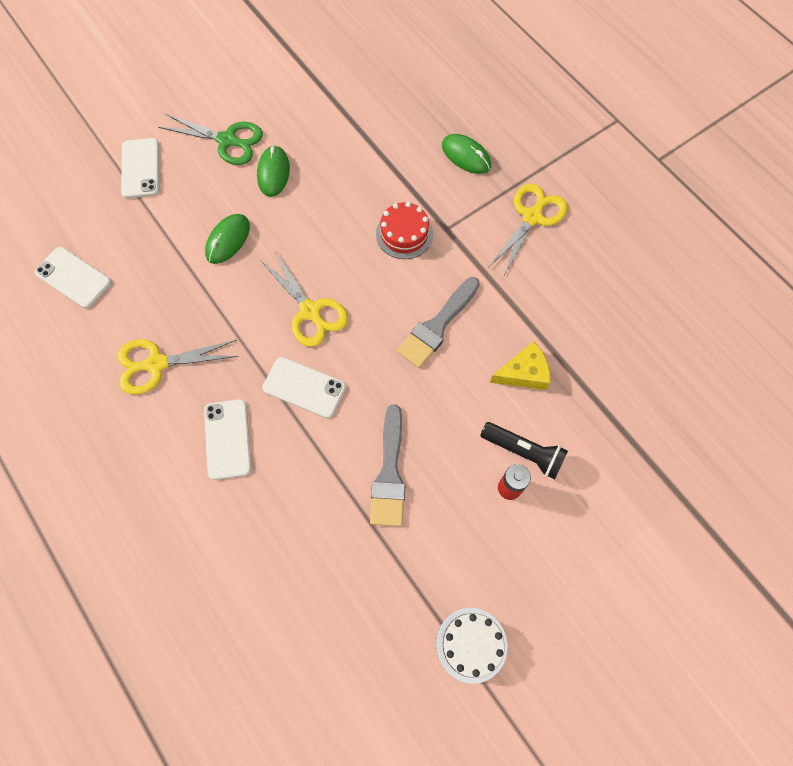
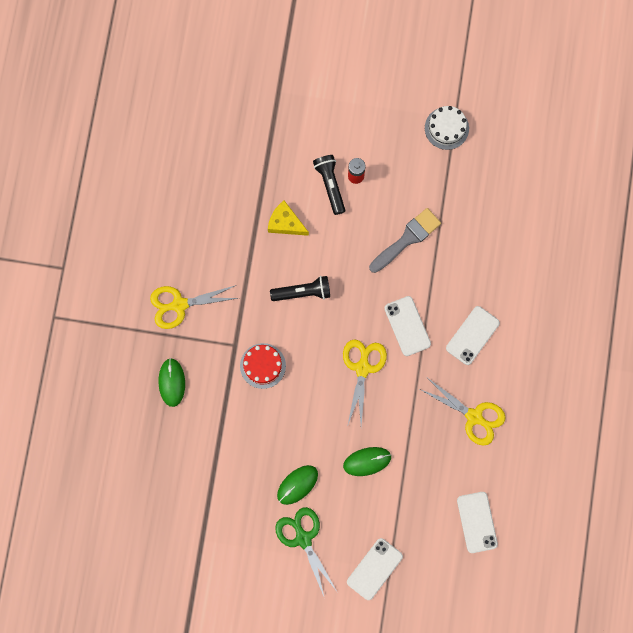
camera: 135 degrees left, 10 degrees up
grey brush [397,277,480,368] -> black flashlight [270,276,330,301]

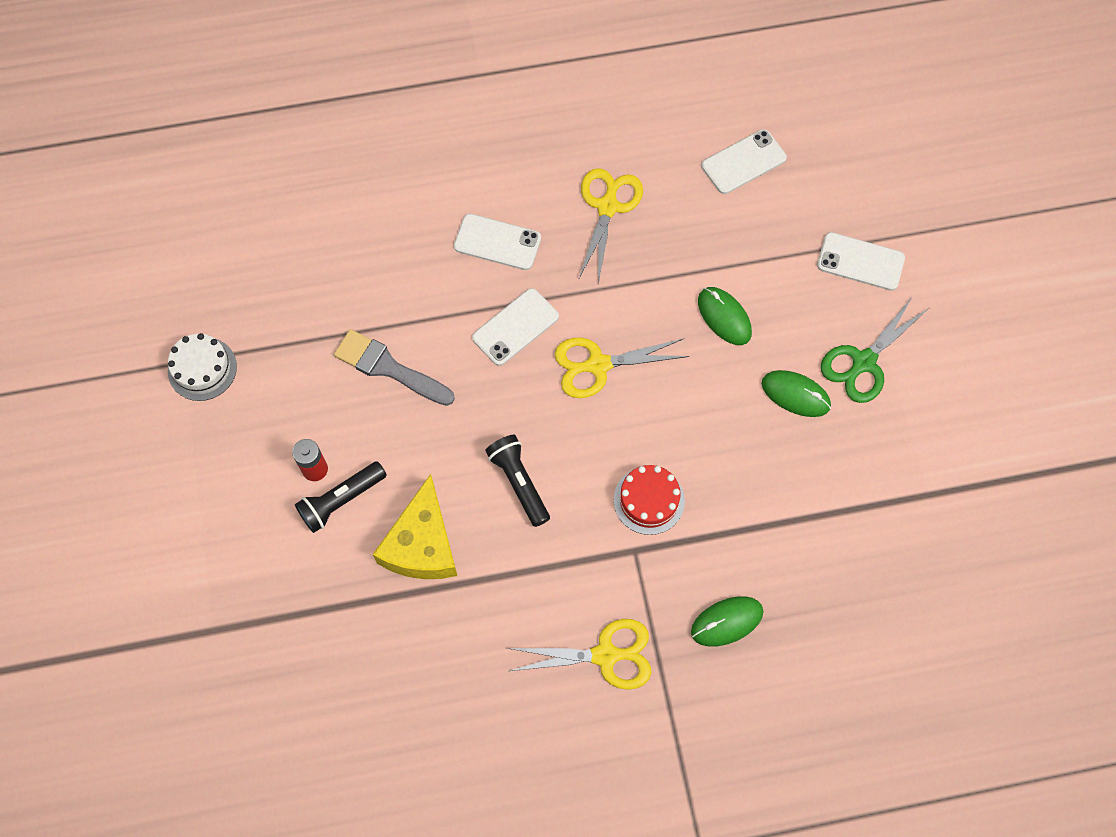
camera: 110 degrees left, 10 degrees down
yellow scissors [150,285,238,329] -> yellow scissors turned 60 degrees counterclockwise [507,619,651,690]
yellow cheese [268,201,309,236] -> yellow cheese [372,474,457,579], size x1.51

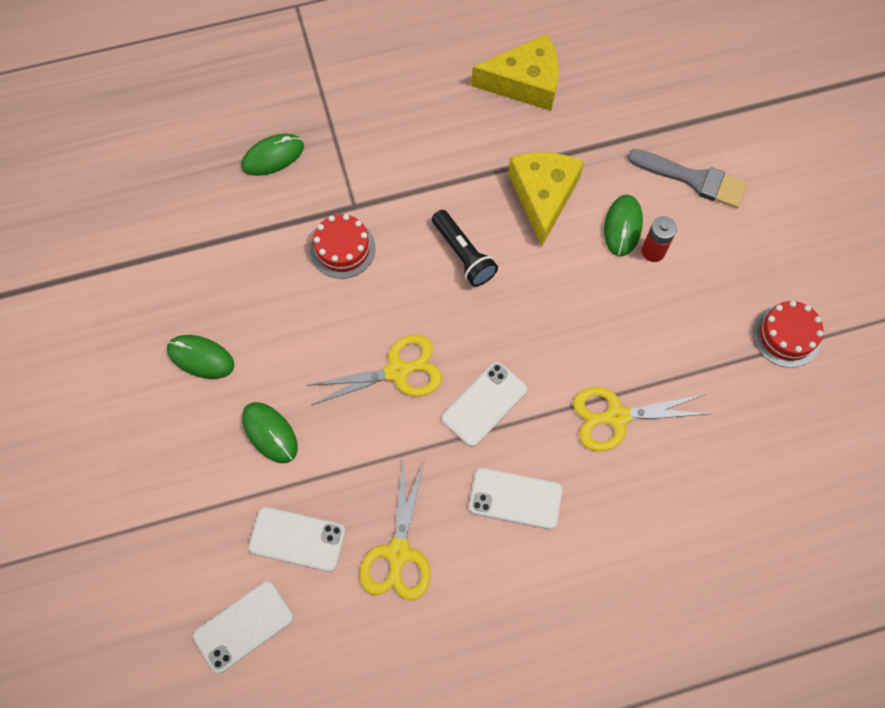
camera: 175 degrees right, 0 degrees up
white cake [168,333,237,401] -> red cake [753,301,824,368]
black flashlight [295,461,387,533] -> green mouse [604,195,643,256]
grey brush [334,329,455,406] -> grey brush moved to [627,149,748,208]
yellow scissors [507,619,651,690] -> yellow scissors moved to [573,387,710,451]
white phone [817,232,905,291] -> white phone moved to [249,507,345,572]
green scissors [821,296,929,403] -> none
none -> yellow cheese [472,34,559,111]

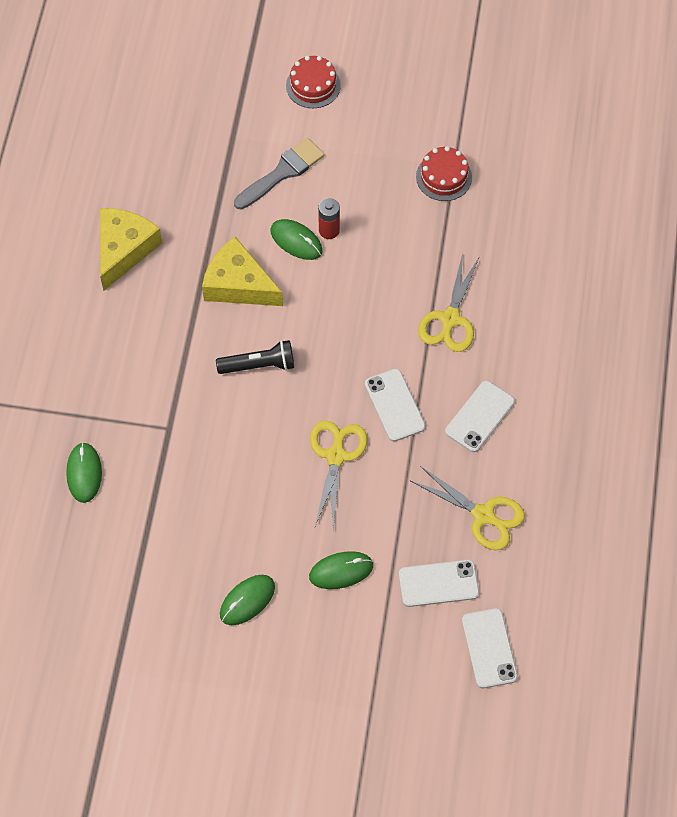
camera: 65 degrees left, 5 degrees down
white phone [249,507,345,572] -> white phone turned 45 degrees clockwise [399,560,479,607]
red cake [310,214,376,279] -> red cake moved to [286,56,341,108]

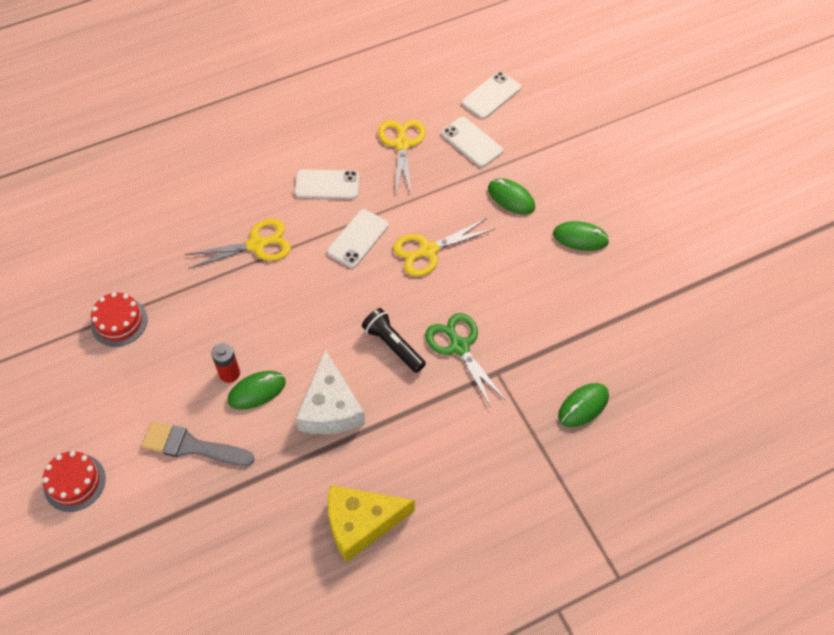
camera: 125 degrees left, 5 degrees down
yellow cheese [202,237,283,306] -> white cheese [296,350,365,434]
green mouse [271,219,323,260] -> green mouse turned 60 degrees clockwise [228,371,286,410]
none -> green scissors [425,313,506,407]

